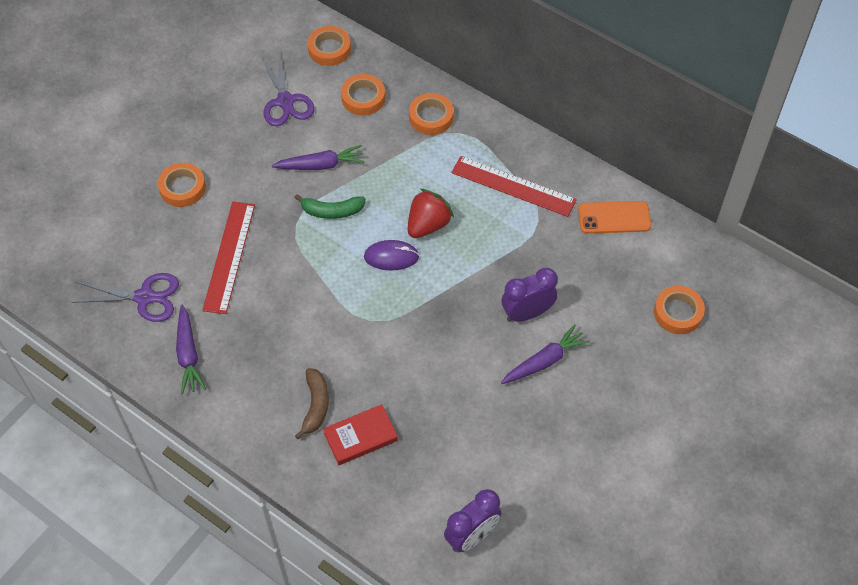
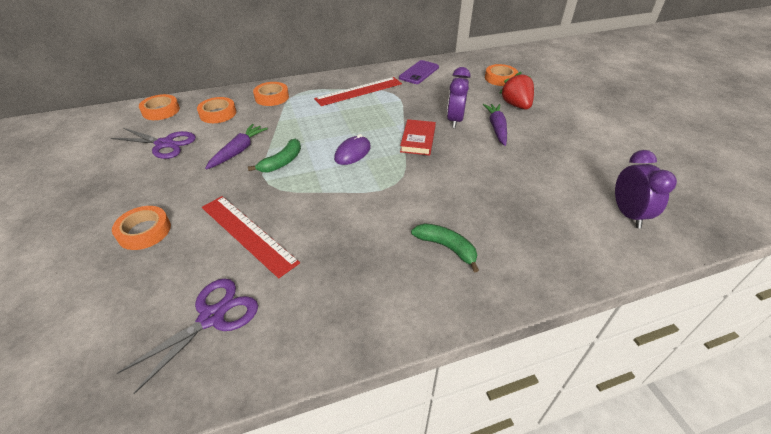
camera: 55 degrees left, 15 degrees down
purple carrot [176,305,206,394] -> none
brown banana [295,368,329,439] -> green banana [411,223,479,272]
red book [323,404,398,465] -> red book moved to [400,119,436,155]
red strawberry [408,189,454,238] -> red strawberry moved to [499,72,534,109]
orange phone [578,201,651,234] -> purple phone [399,60,439,84]

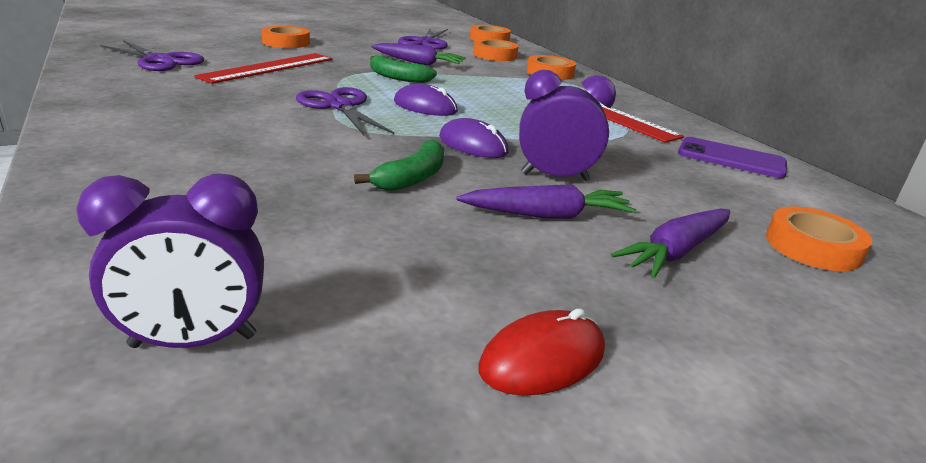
camera: 80 degrees right, 15 degrees down
red book [400,119,436,155] -> purple mouse [439,118,509,158]
green banana [411,223,479,272] -> green banana moved to [354,140,444,191]
red strawberry [499,72,534,109] -> purple carrot [611,209,730,278]
none -> purple scissors [296,87,394,135]
none -> red mouse [479,308,605,396]

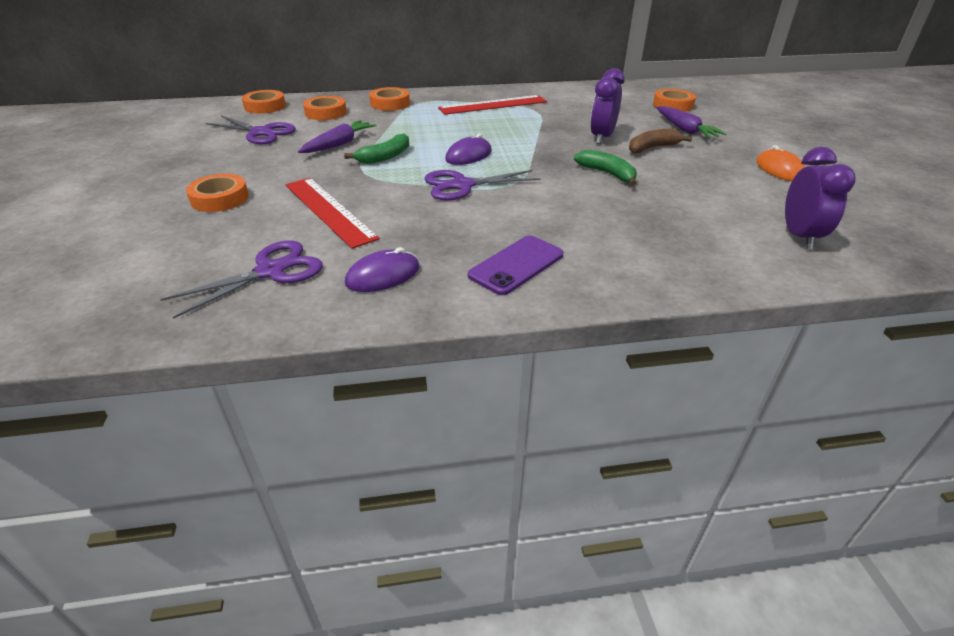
camera: 70 degrees left, 10 degrees up
purple mouse [439,118,509,158] -> purple mouse moved to [345,247,420,292]
purple carrot [456,184,637,219] -> brown banana [629,129,692,153]
red mouse [479,308,605,396] -> orange mouse [756,145,805,181]
purple phone [678,137,787,178] -> purple phone moved to [468,235,563,295]

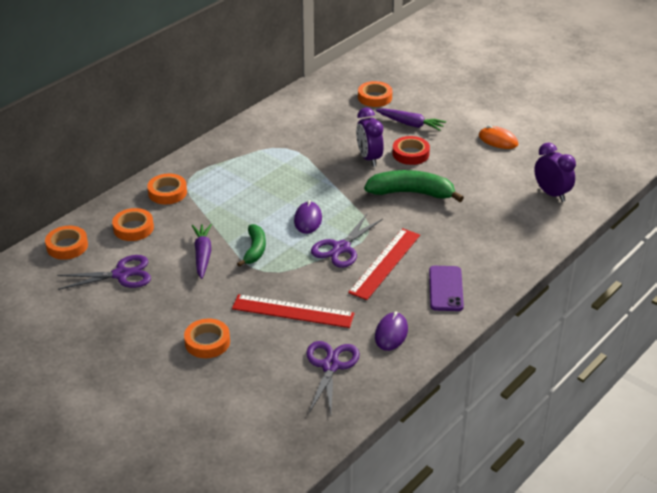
camera: 40 degrees left, 0 degrees up
red ruler [438,95,547,115] -> red ruler moved to [348,228,420,300]
green banana [574,150,637,186] -> green banana [364,170,464,202], size x1.65
brown banana [629,129,692,153] -> red tape [392,136,430,165]

